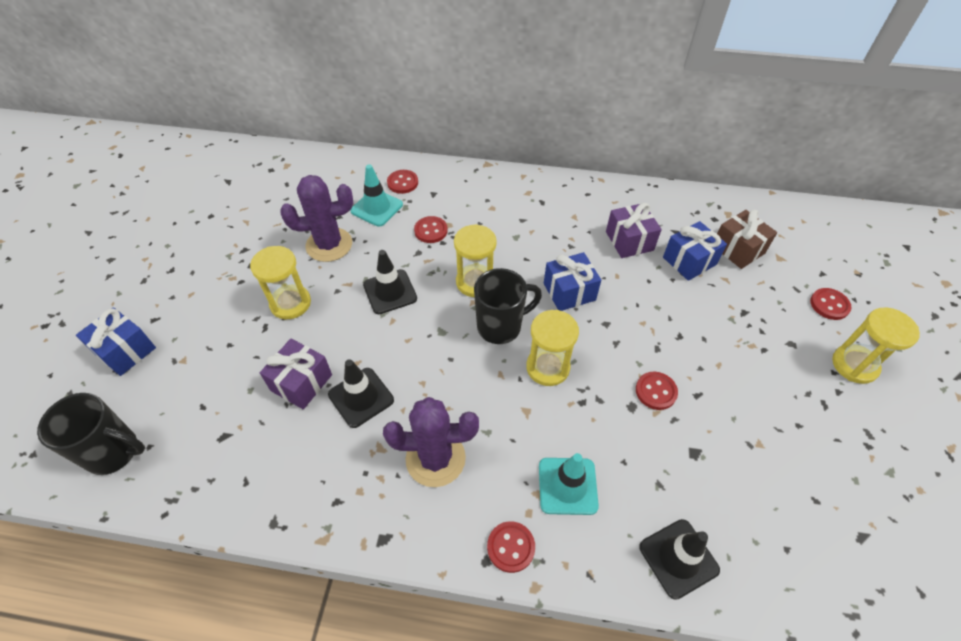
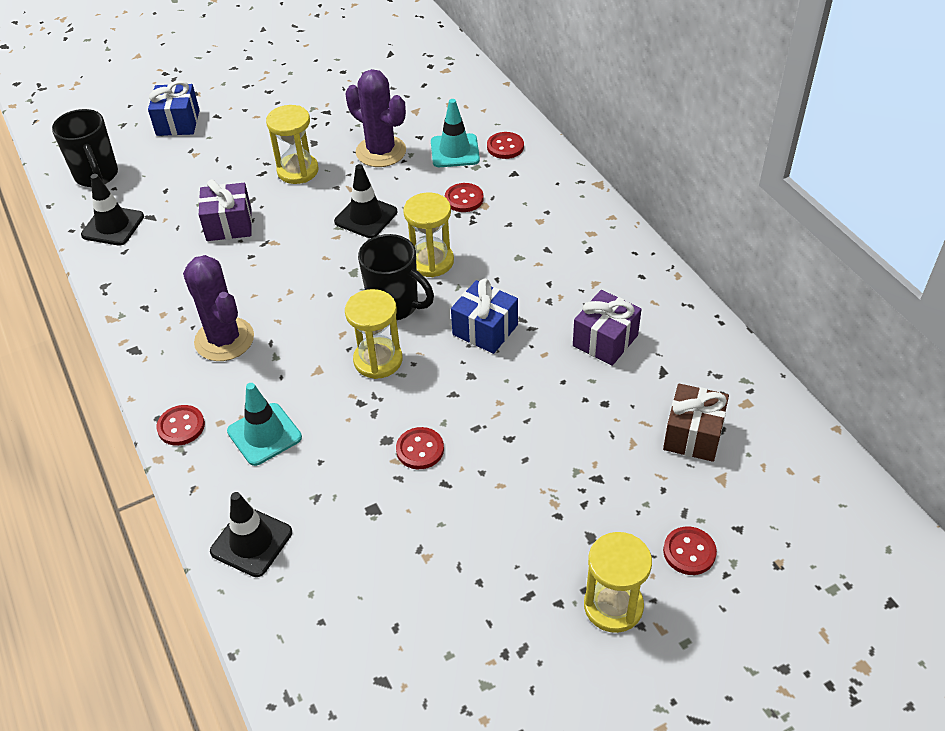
camera: 55 degrees right, 5 degrees down
black traffic cone [328,359,394,428] -> black traffic cone moved to [81,174,144,246]
blue gift [663,221,727,281] -> none

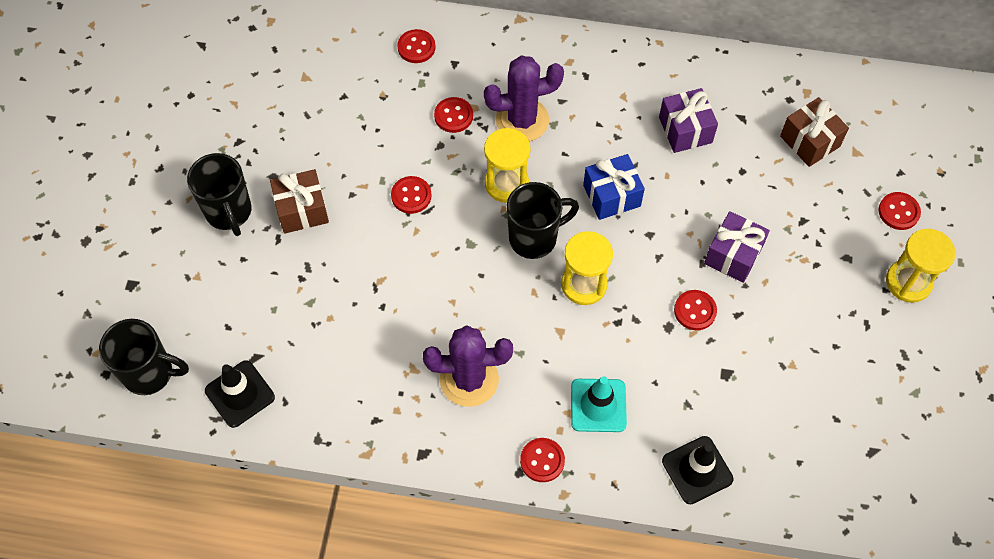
camera: 55 degrees left, 15 degrees up
blue gift [148,81,200,136] -> none
purple gift [199,179,252,241] -> purple gift moved to [704,211,770,283]
yellow hourglass [266,105,319,184] -> brown gift [270,169,329,234]
black traffic cone [334,164,398,238] -> red button [391,176,431,214]
purple cactus [345,69,406,167] -> purple cactus moved to [484,56,564,142]
turquoise traffic cone [431,99,480,167] -> none
none -> black mug [187,153,252,236]

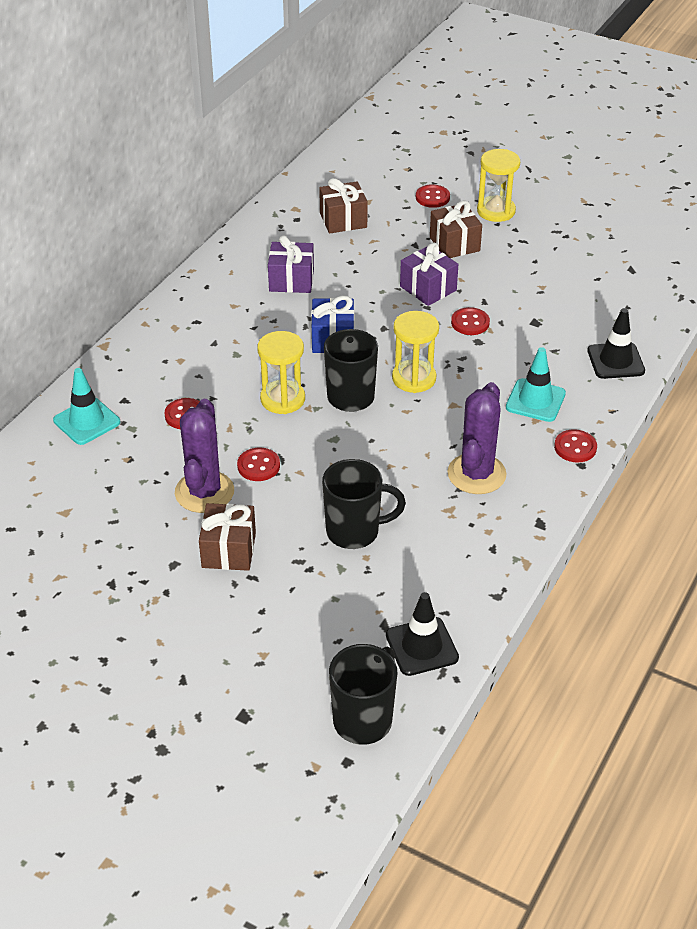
camera: 70 degrees left, 20 degrees down
black mug [187,153,252,236] -> black mug moved to [322,459,406,549]
red button [397,29,436,63] -> turquoise traffic cone [53,368,120,445]
purple cactus [484,56,564,142] -> purple cactus moved to [175,399,234,513]
none -> brown gift [430,200,482,258]

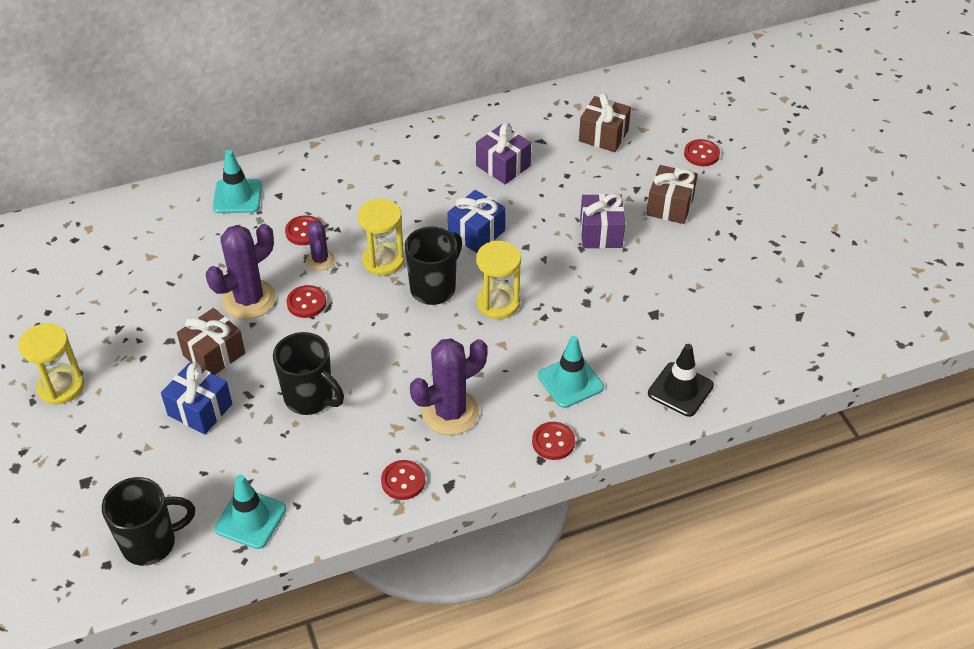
camera: 40 degrees right, 5 degrees up
black traffic cone [386,592,459,676] -> turquoise traffic cone [214,475,286,549]
red button [451,307,490,335] -> red button moved to [381,460,425,500]
yellow hourglass [477,149,520,222] -> yellow hourglass moved to [18,323,84,405]
none -> blue gift [161,363,232,435]
none -> purple cactus [306,221,335,270]

